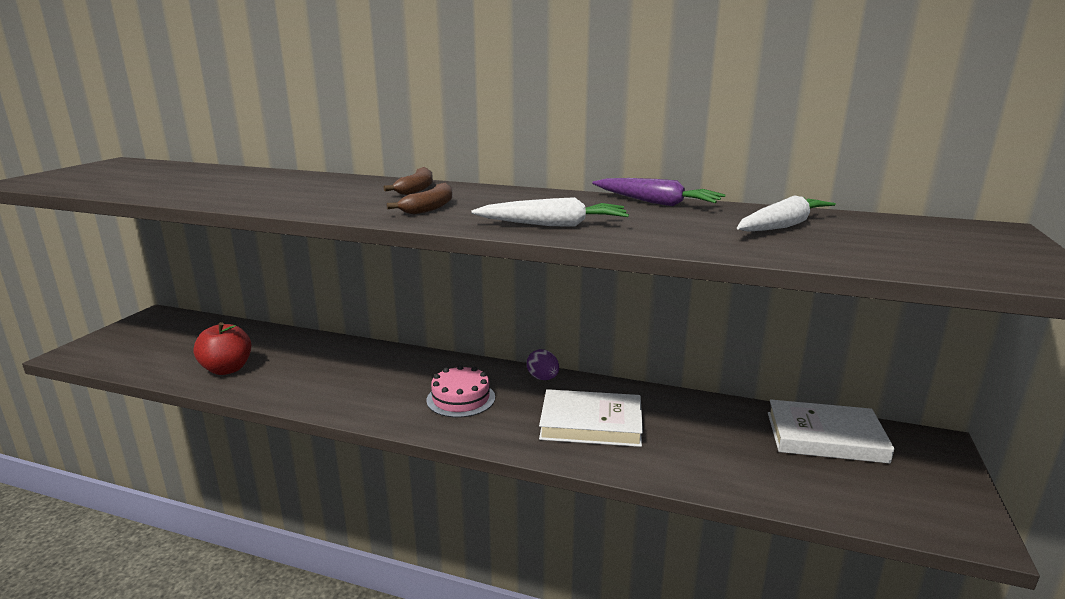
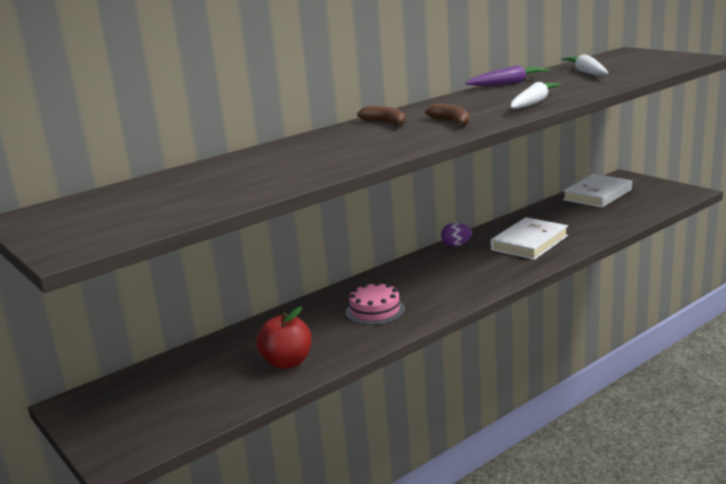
camera: 55 degrees left, 0 degrees up
pink cake [426,365,495,418] -> pink cake moved to [346,282,405,325]

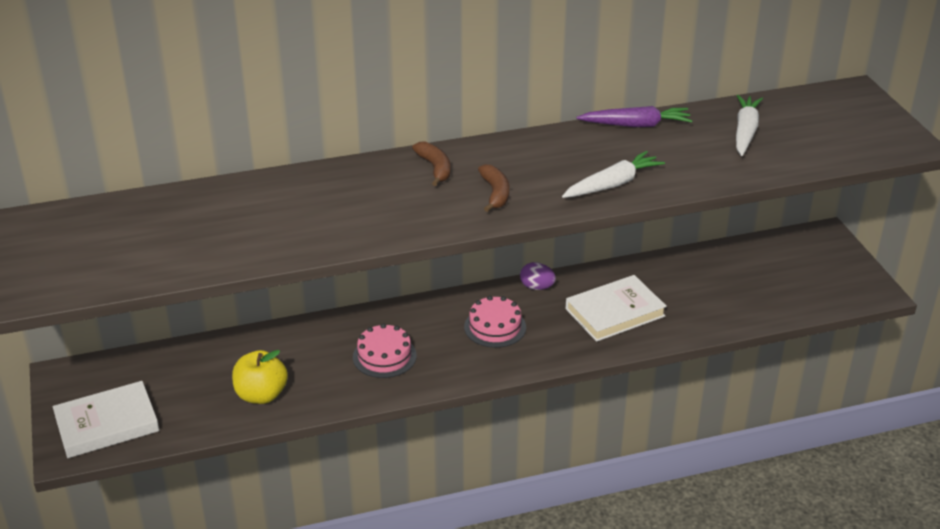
camera: 20 degrees right, 15 degrees up
red apple [256,307,312,369] -> yellow apple [232,350,288,404]
white book [563,174,632,208] -> white book moved to [52,381,159,458]
none -> pink cake [464,296,526,348]

